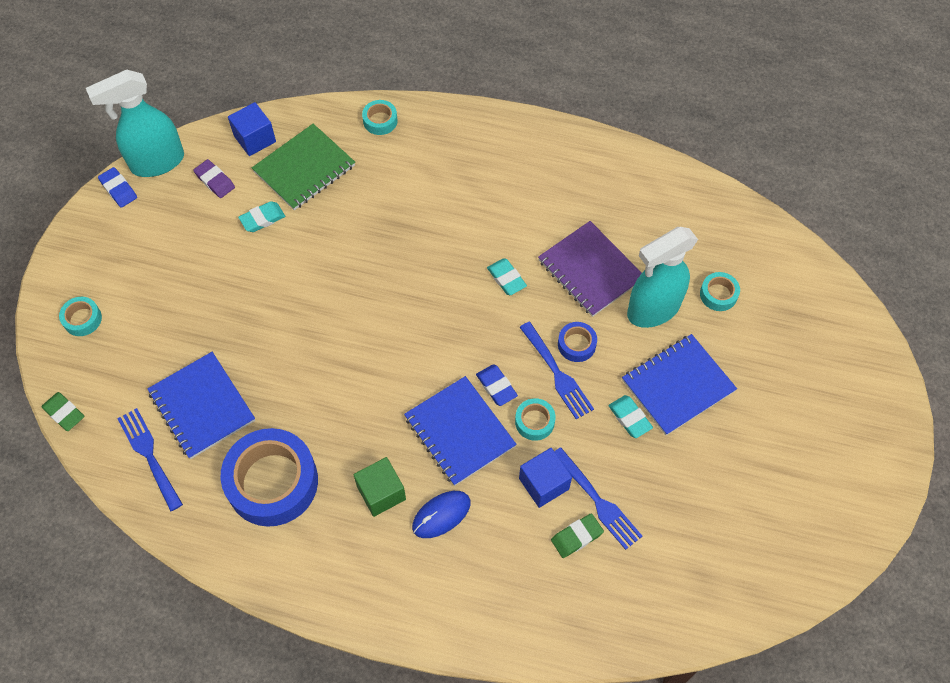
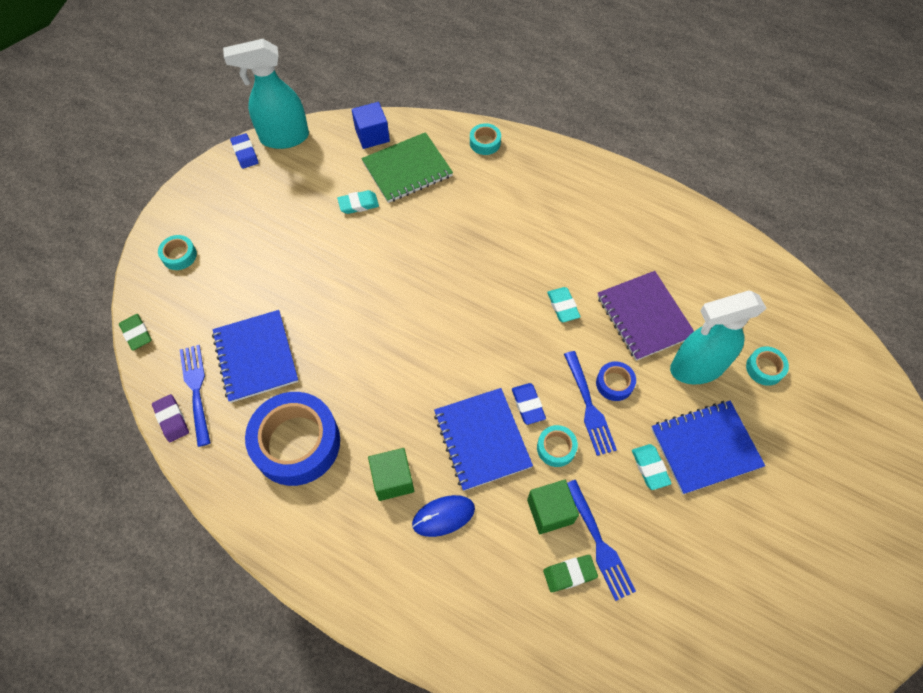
camera: 15 degrees right, 0 degrees up
purple eraser [193,159,235,198] -> purple eraser moved to [152,394,189,442]
blue cube [519,448,572,508] -> green cube [527,480,579,534]

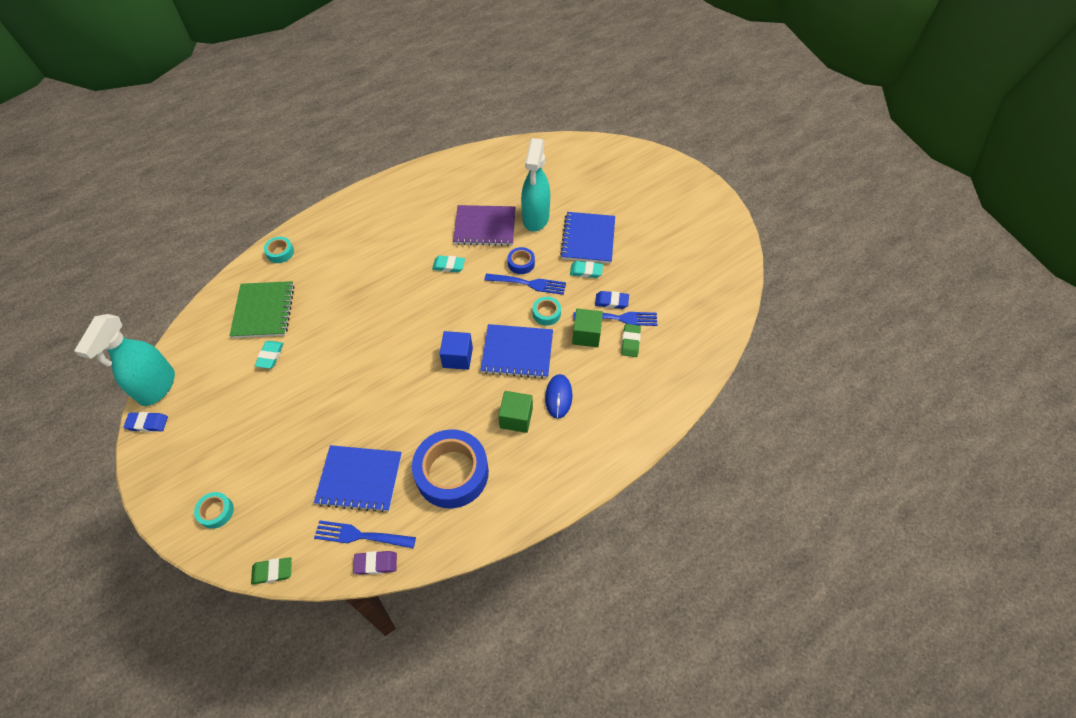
camera: 65 degrees left, 5 degrees down
blue cube [352,102,390,149] -> blue cube moved to [439,331,473,370]
blue eraser [512,383,546,425] -> blue eraser moved to [595,291,629,309]
turquoise tape [746,346,789,386] -> none

